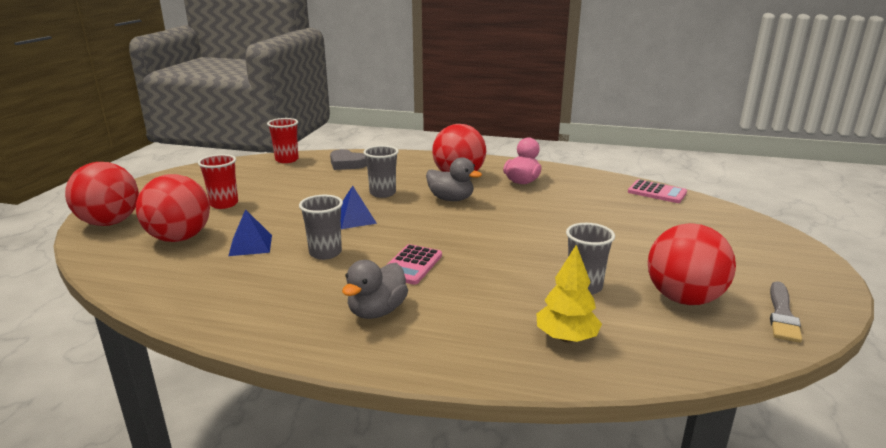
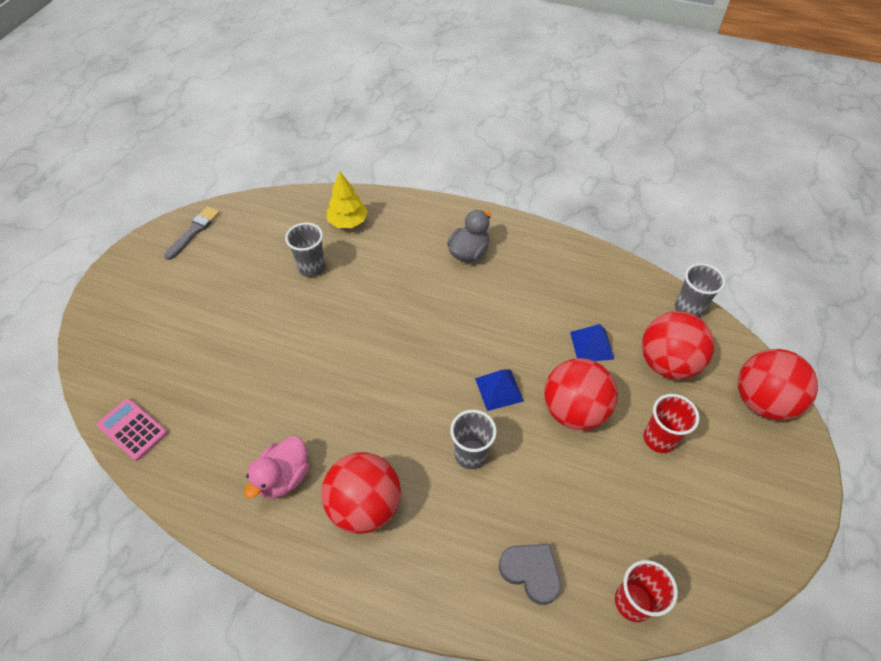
camera: 175 degrees left, 30 degrees up
grey cup [299,195,343,260] -> grey cup moved to [675,263,725,317]
pink calculator [387,244,442,285] -> none
grey duck [426,157,482,201] -> none
red ball [648,223,736,305] -> red ball moved to [544,358,618,430]

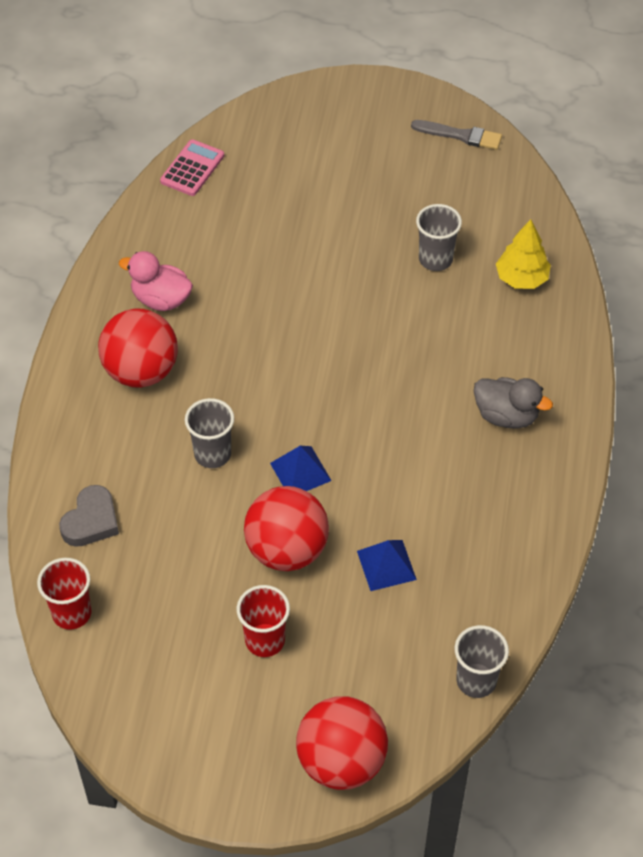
camera: 80 degrees right, 0 degrees up
red ball [642,311,714,380] -> none

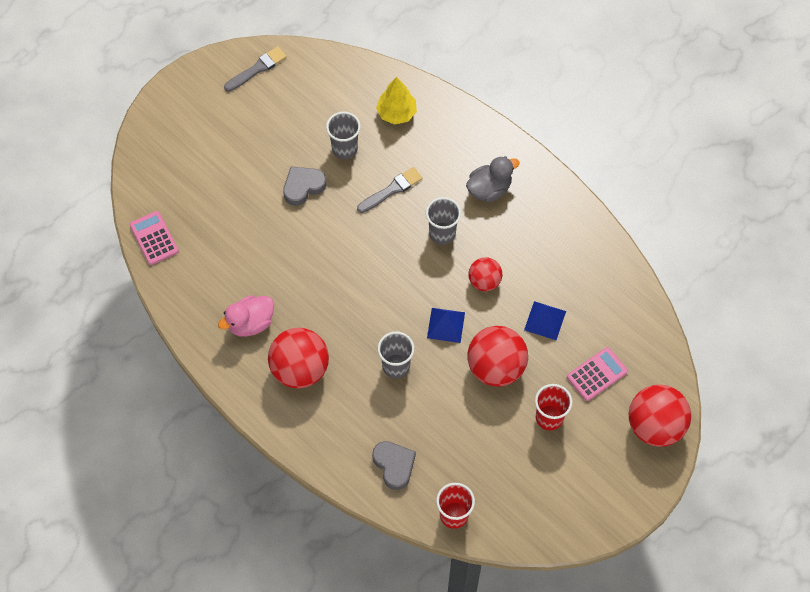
camera: 55 degrees left, 10 degrees up
grey cup [455,625,509,698] -> grey cup moved to [426,197,461,245]
none -> grey heart [283,166,326,206]
none -> grey brush [357,167,423,213]
none -> red ball [468,257,502,291]
none -> pink calculator [567,347,628,401]

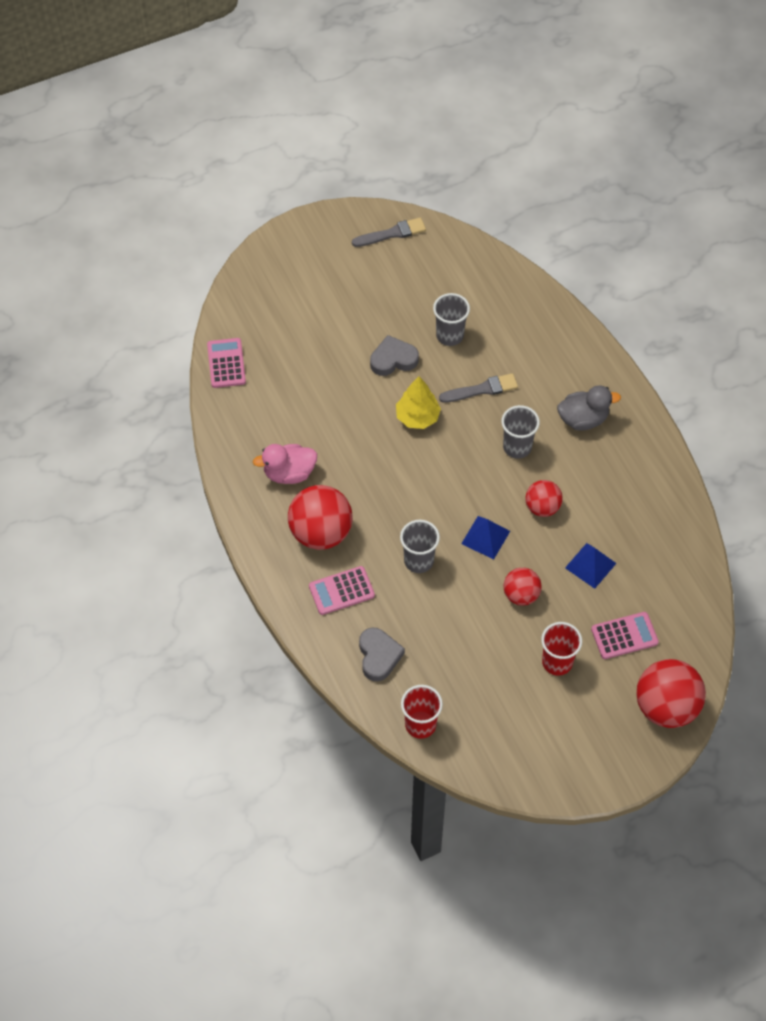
camera: 20 degrees right, 5 degrees down
yellow tree [376,77,417,125] -> yellow tree moved to [396,376,441,429]
red ball [467,326,528,387] -> red ball [503,568,542,606], size x0.58
none -> pink calculator [309,566,375,615]

